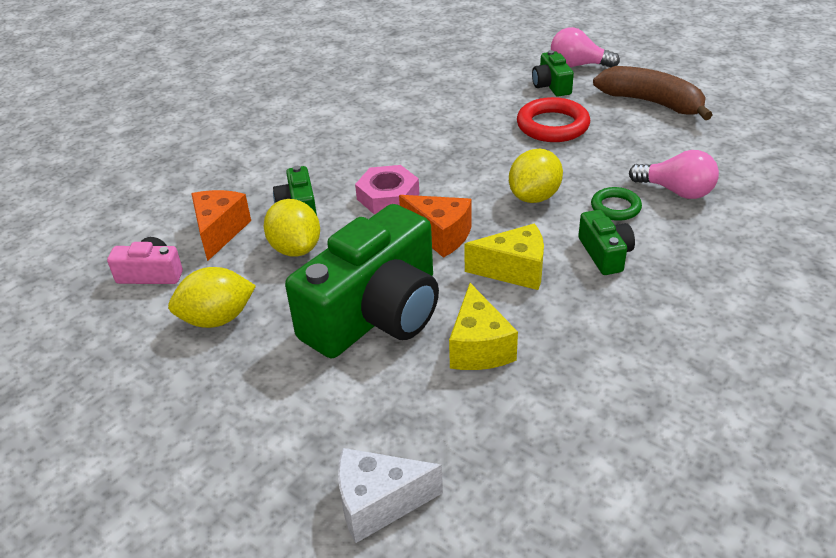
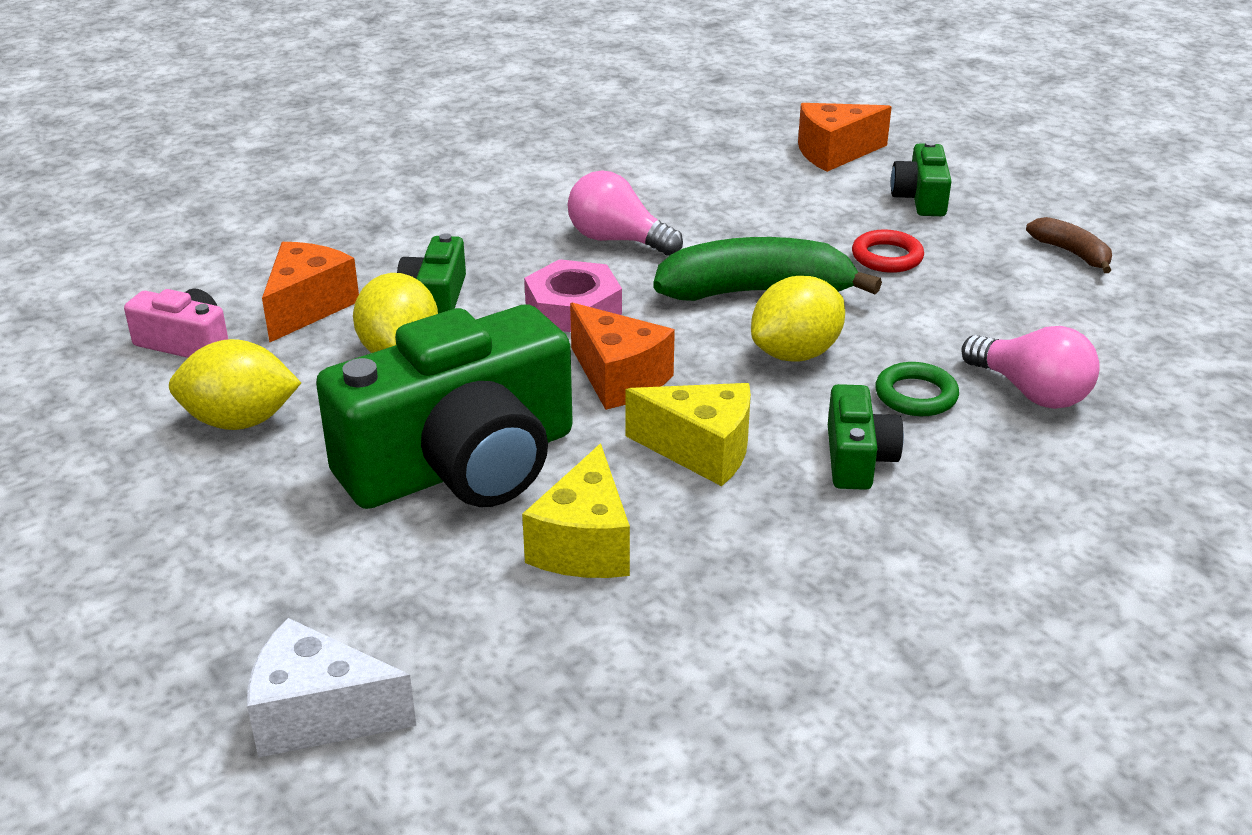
camera: 15 degrees right, 5 degrees down
red ring [517,97,590,142] -> red ring [852,229,924,273], size x0.60
pink light bulb [551,27,620,68] -> pink light bulb moved to [568,170,683,256]
brown banana [593,66,712,120] -> brown banana [1026,217,1112,273], size x0.51
none -> green banana [653,237,882,301]
none -> orange cheese [798,103,892,172]

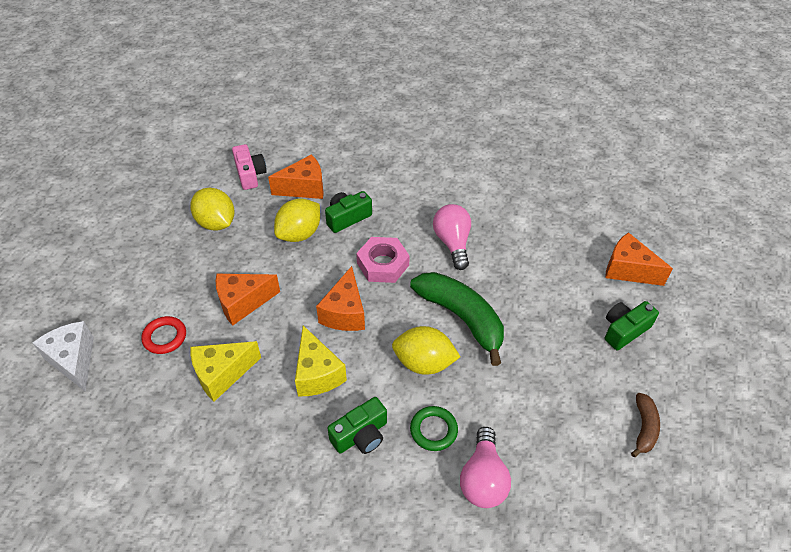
camera: 50 degrees right, 15 degrees up
green camera [316,304,573,509] -> orange cheese [216,274,280,326]
red ring [852,229,924,273] -> red ring moved to [141,316,186,354]

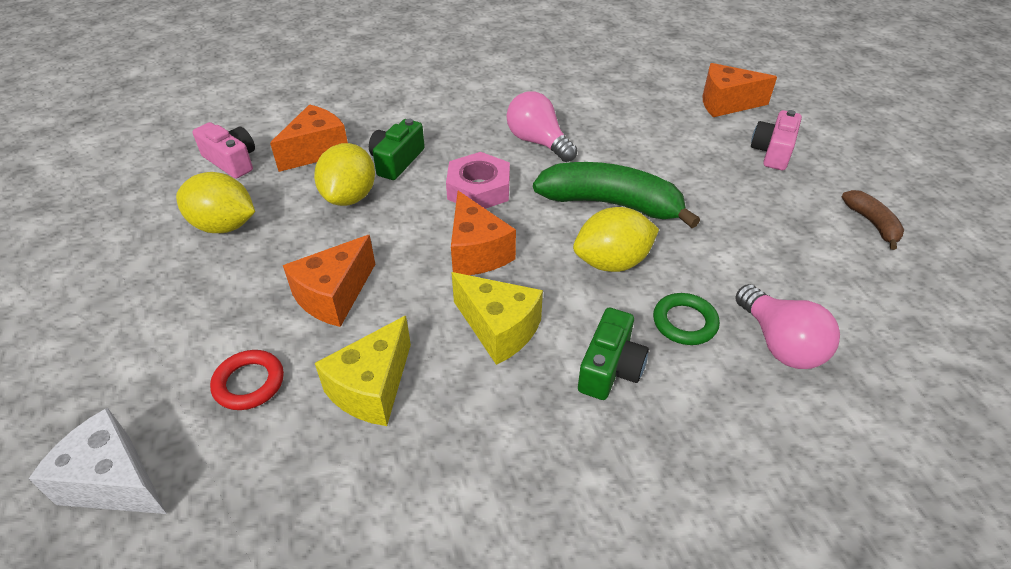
camera: 30 degrees left, 5 degrees down
green camera [605,301,659,350] -> pink camera [751,110,802,170]

